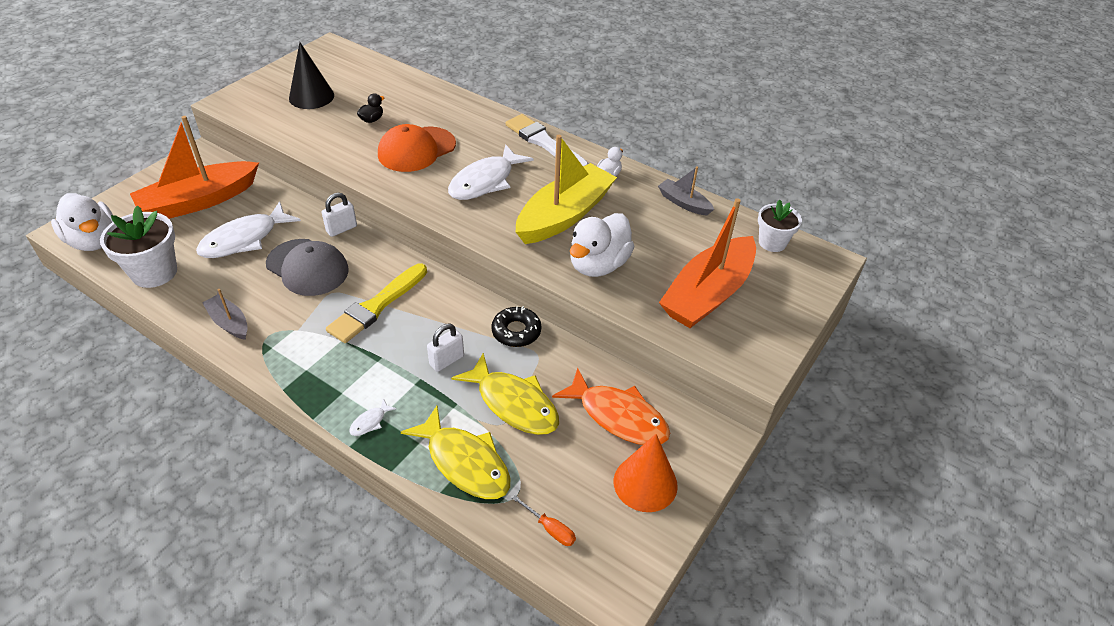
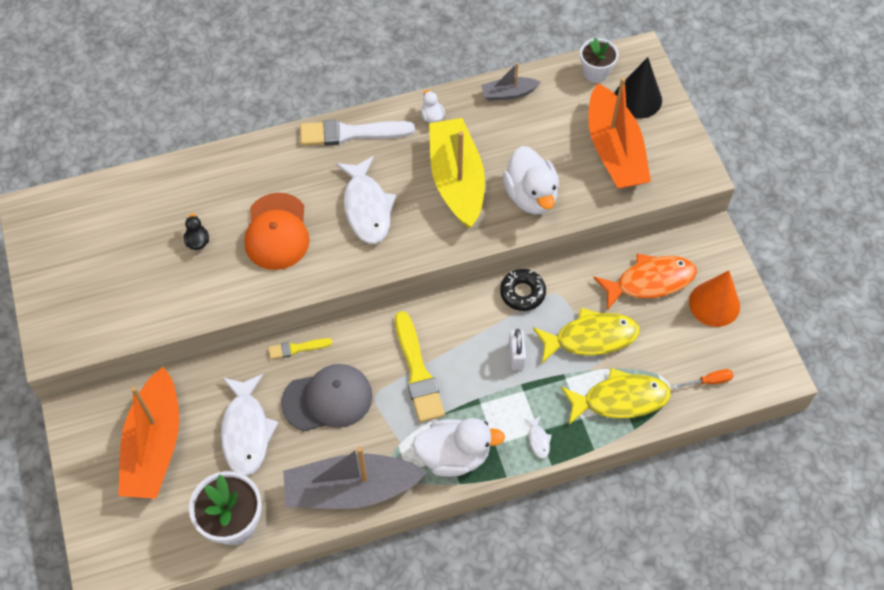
camera: 50 degrees left, 15 degrees up
white duck [51,193,113,251] -> white duck moved to [413,418,505,477]
grey boat [202,289,248,340] -> grey boat [283,447,427,509], size x2.06
black cone [289,42,334,109] -> black cone moved to [615,57,662,119]
white padlock [322,193,357,237] -> yellow brush [268,338,332,359]

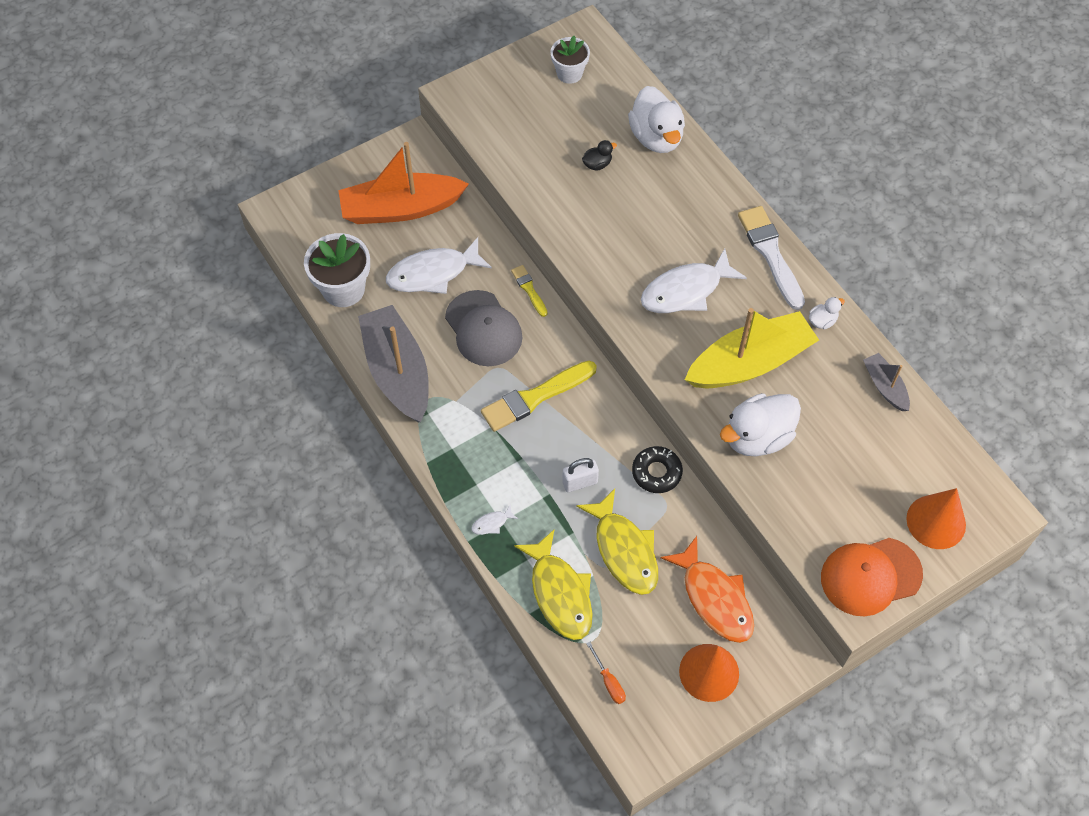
camera: 75 degrees right, 0 degrees up
orange cap [244,193,310,270] -> orange cap moved to [821,538,923,616]
white duck [413,418,505,477] -> white duck moved to [628,86,685,153]
white flower pot [580,37,619,83] -> white flower pot moved to [550,36,590,84]
orange boat [588,77,651,189] -> none
black cone [615,57,662,119] -> orange cone [906,488,966,549]

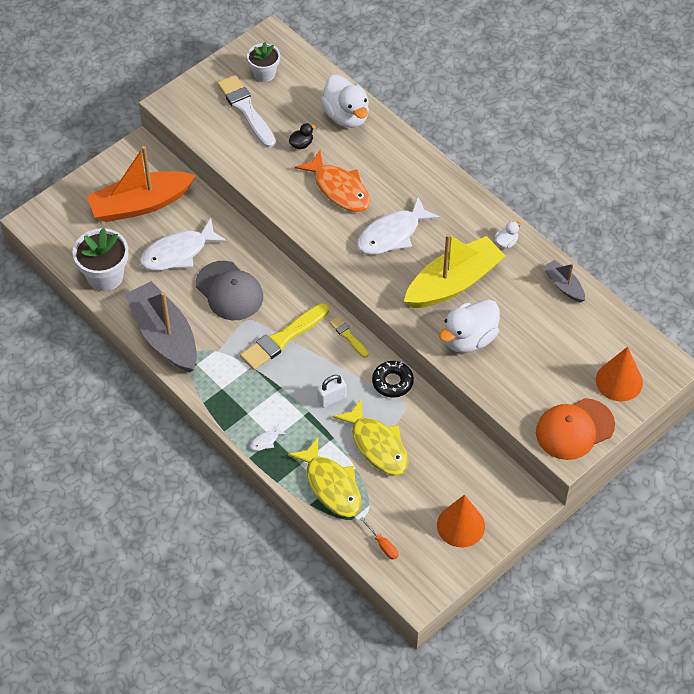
camera: 10 degrees left, 5 degrees down
yellow brush [511,265,548,317] -> yellow brush moved to [329,316,368,358]
orange fish [660,536,754,643] -> orange fish moved to [295,150,370,212]
white brush [738,206,805,310] -> white brush moved to [217,75,276,148]

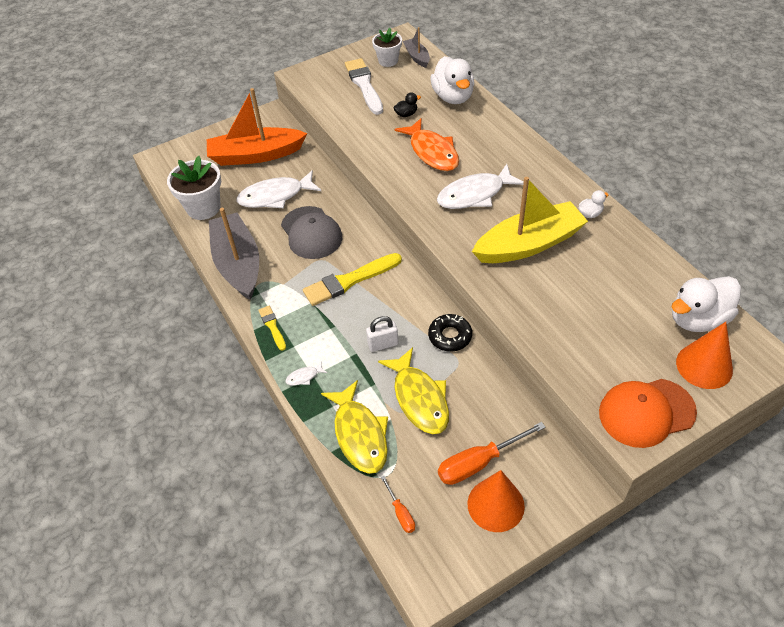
camera: 15 degrees right, 5 degrees down
yellow brush [329,316,368,358] -> yellow brush moved to [258,306,286,351]
white duck [439,299,500,353] -> white duck moved to [672,276,741,332]
grey boat [543,260,585,302] -> grey boat moved to [403,27,430,68]
none -> orange screwdriver [438,422,546,485]

